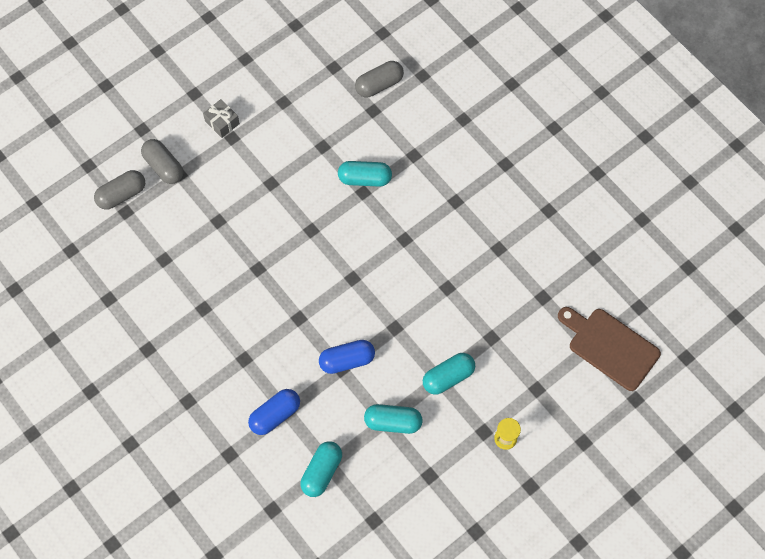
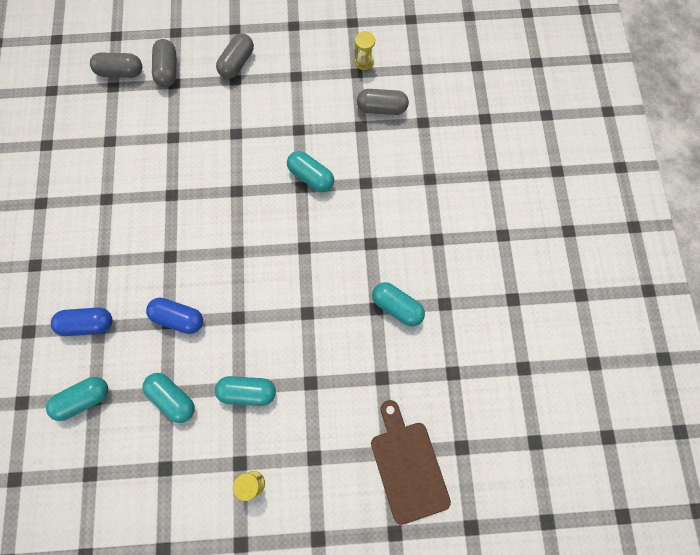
camera: 35 degrees right, 5 degrees up
grey gift [203,99,240,138] -> grey capsule [216,33,254,79]
none -> yellow hourglass [354,31,375,70]
none -> turquoise capsule [372,282,425,327]

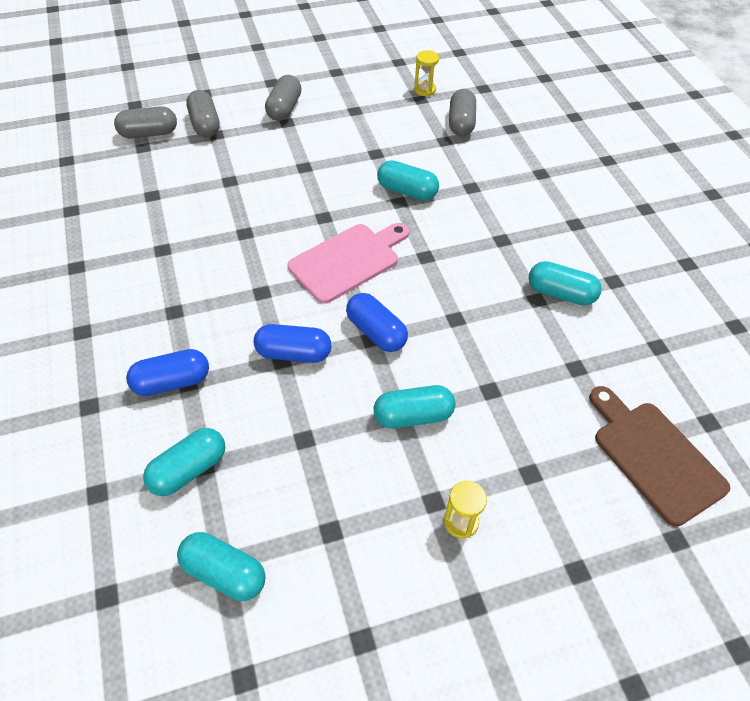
camera: 15 degrees left, 20 degrees down
turquoise capsule [142,373,195,423] -> turquoise capsule moved to [177,532,266,601]
grey capsule [357,89,409,115] -> grey capsule turned 75 degrees counterclockwise [449,89,476,136]
none -> pink cutting board [288,223,409,304]
none -> blue capsule [346,293,408,352]

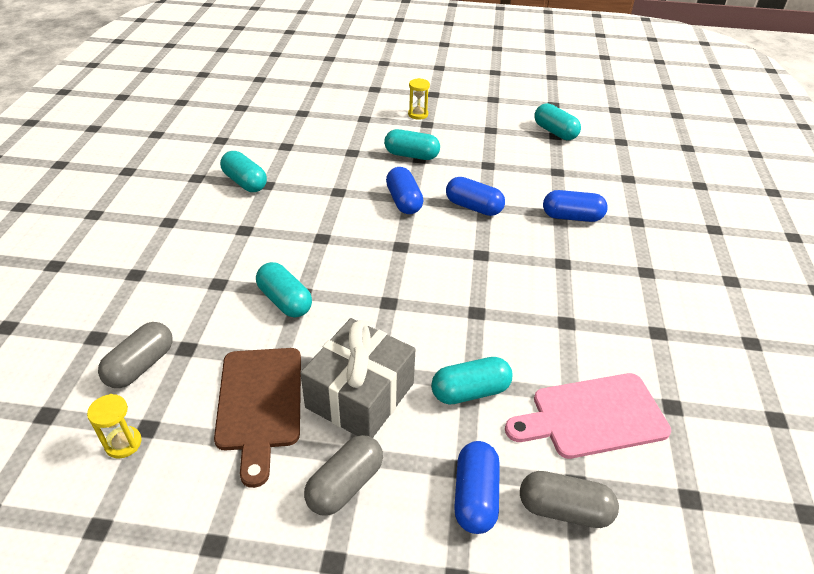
camera: 155 degrees left, 10 degrees down
turquoise capsule [143,428,225,496] -> turquoise capsule moved to [431,357,513,404]
grey capsule [186,90,220,137] -> blue capsule [454,441,500,534]
pink cutting board [288,223,409,304] -> pink cutting board moved to [505,373,671,459]
brown cutting board [589,386,730,527] -> brown cutting board moved to [214,348,301,488]
none -> grey gift [300,318,416,438]

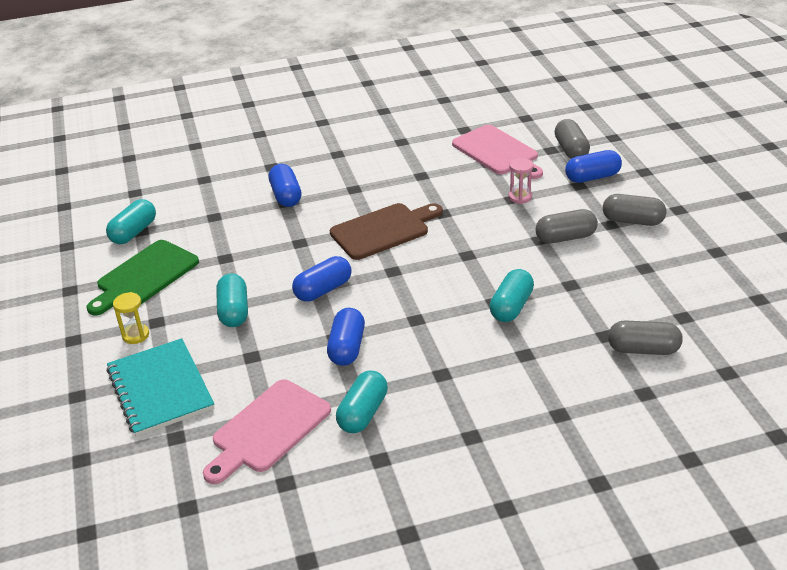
camera: 110 degrees left, 5 degrees down
yellow hourglass [87,394,142,459] -> none
brown cutting board [214,348,301,488] -> brown cutting board moved to [330,203,443,260]
grey gift [300,318,416,438] -> grey capsule [535,209,598,244]
turquoise capsule [431,357,513,404] -> pink hourglass [509,158,533,204]
blue capsule [446,177,505,216] -> blue capsule moved to [327,308,365,366]
none -> green cutting board [86,240,199,315]
none -> turquoise notebook [106,338,214,437]
none -> pink cutting board [203,379,331,484]

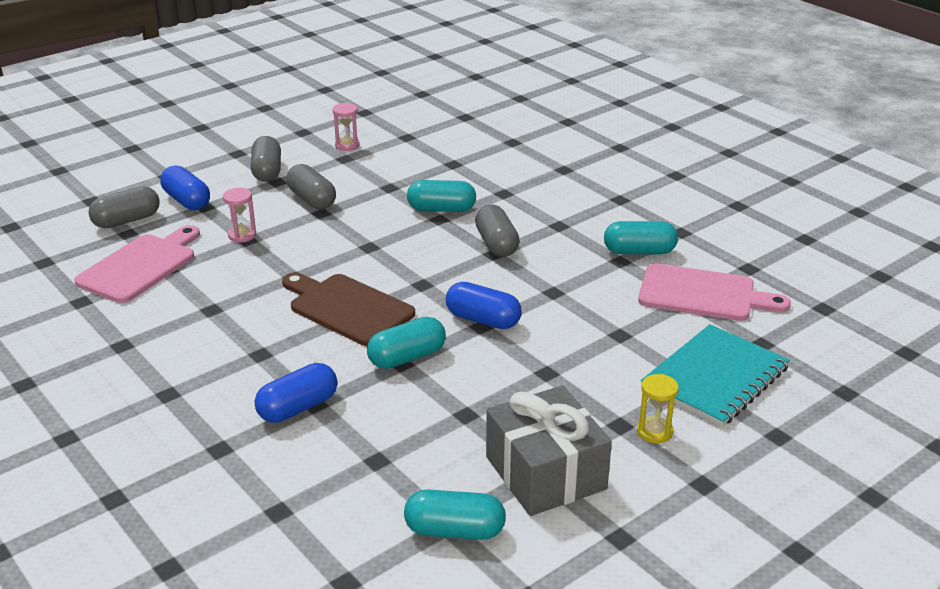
camera: 115 degrees left, 5 degrees down
green cutting board [86,240,199,315] -> grey gift [486,385,612,516]
turquoise capsule [216,273,248,327] -> turquoise capsule moved to [367,317,446,369]
blue capsule [327,308,365,366] -> none
grey capsule [608,320,683,355] -> grey capsule moved to [475,205,520,257]
none -> pink hourglass [332,103,360,151]

